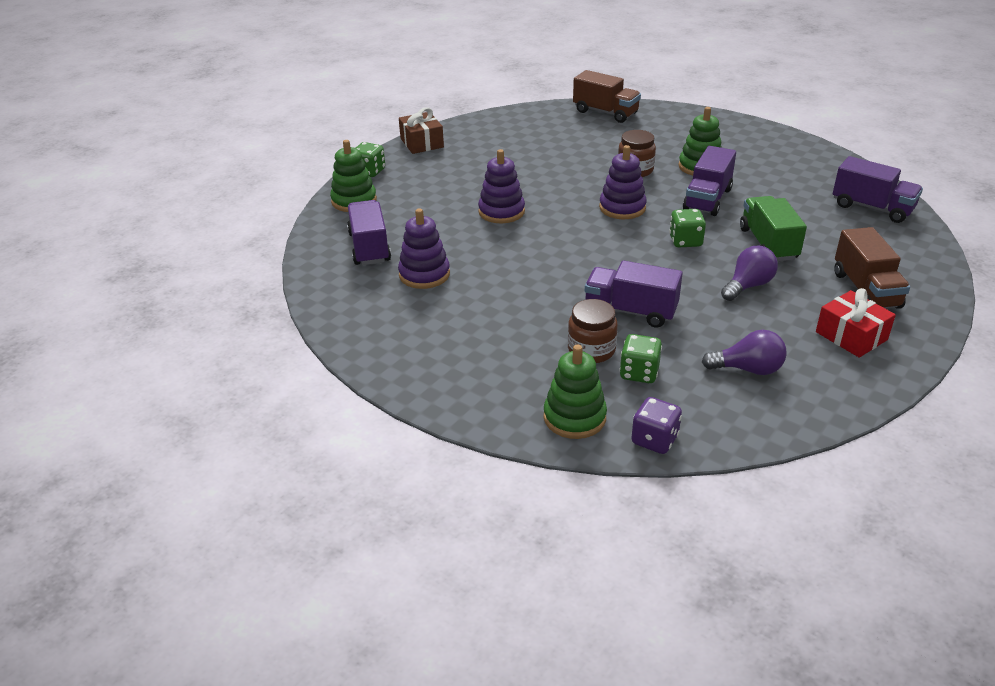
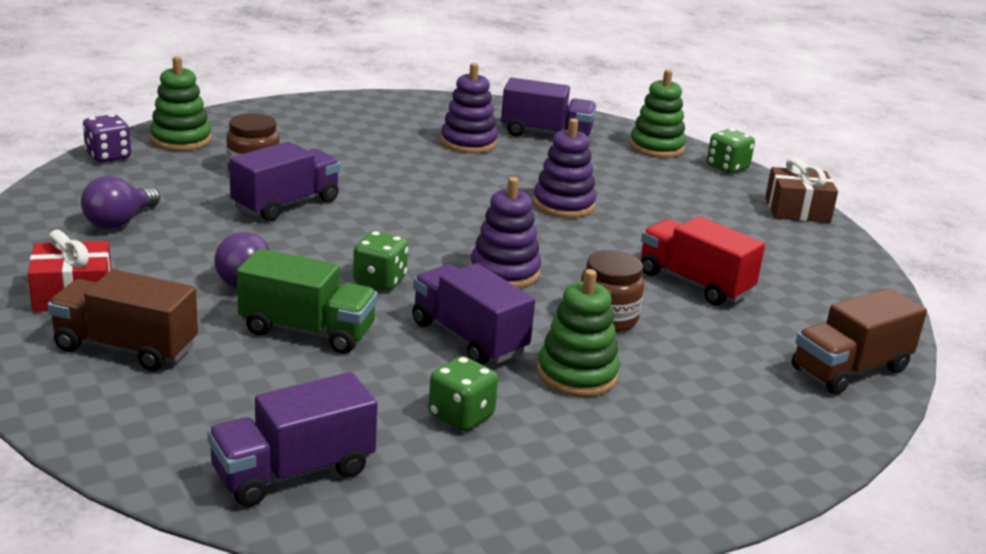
camera: 110 degrees right, 10 degrees down
green dice [619,334,662,383] -> green dice moved to [428,356,498,431]
none -> red truck [640,216,765,306]

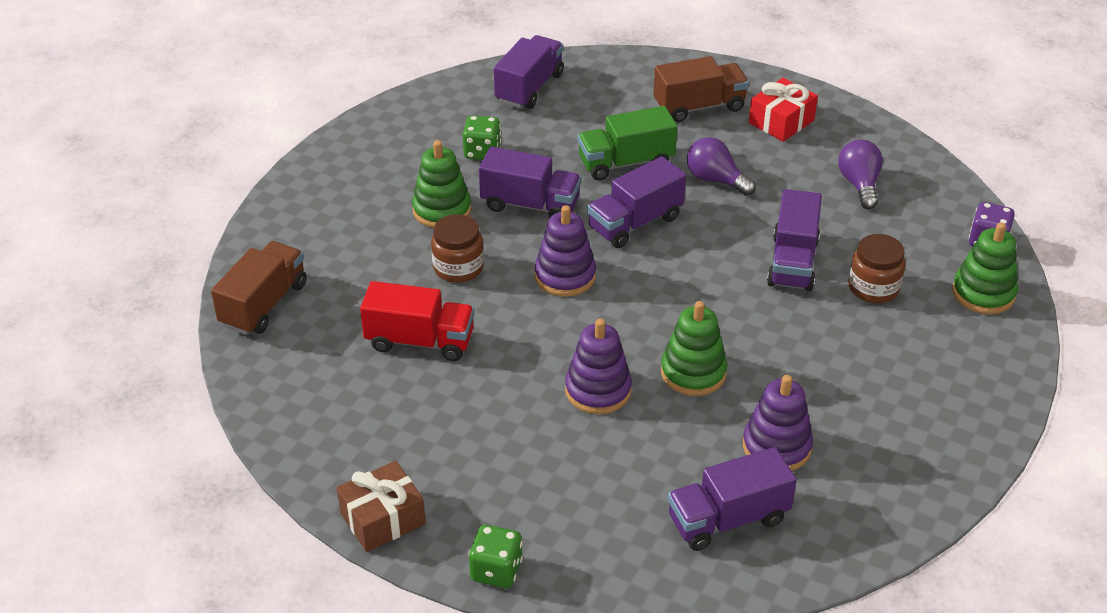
camera: 150 degrees right, 15 degrees up
green dice [353,231,408,290] -> purple truck [587,156,686,248]
green stacking toy [630,70,686,158] -> green stacking toy moved to [661,301,727,396]

